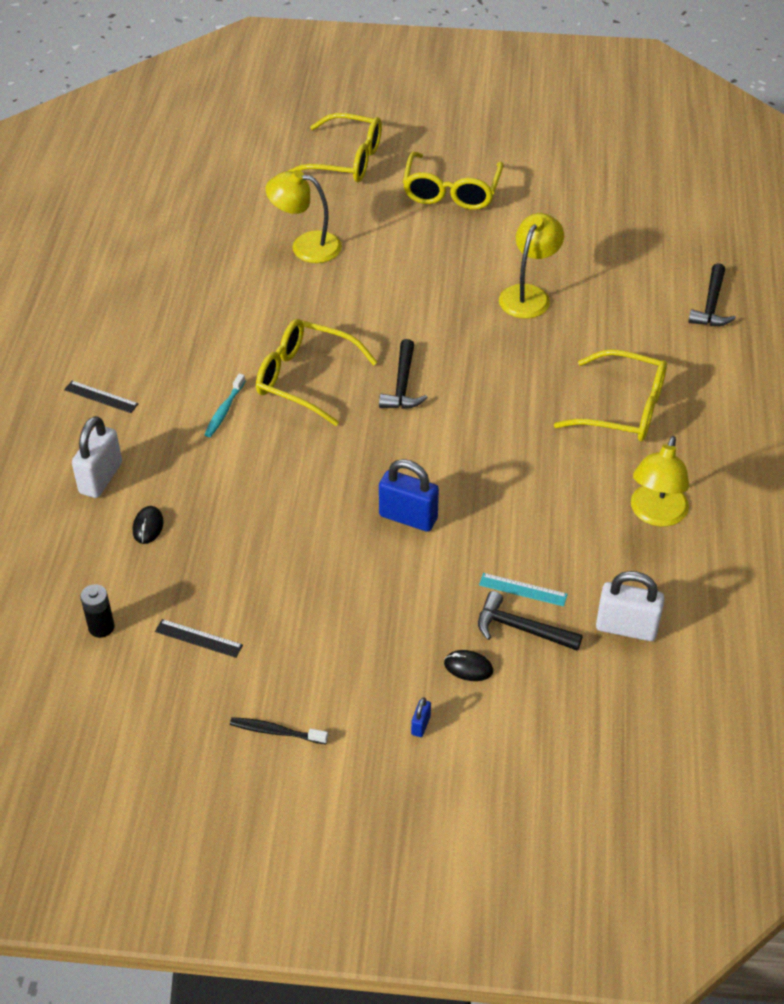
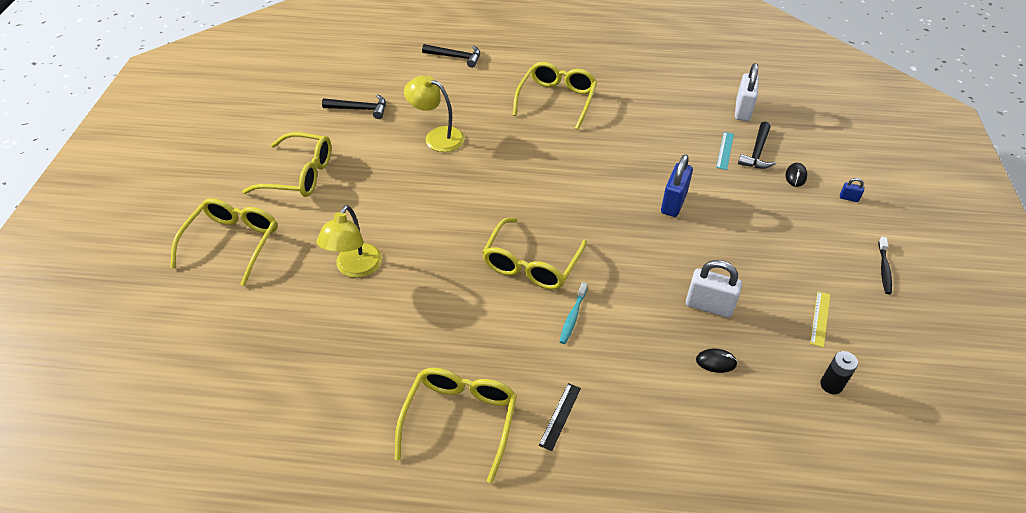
camera: 90 degrees left, 0 degrees up
white padlock [72,416,122,498] -> white padlock moved to [686,260,742,318]
black ruler [155,619,243,658] -> yellow ruler [810,291,830,348]
turquoise toothbrush [204,374,246,437] -> turquoise toothbrush turned 90 degrees clockwise [559,282,588,344]
black hammer [379,339,428,409] -> black hammer moved to [322,94,386,119]
yellow lamp [631,436,689,527] -> none
none -> yellow glasses [395,368,517,483]

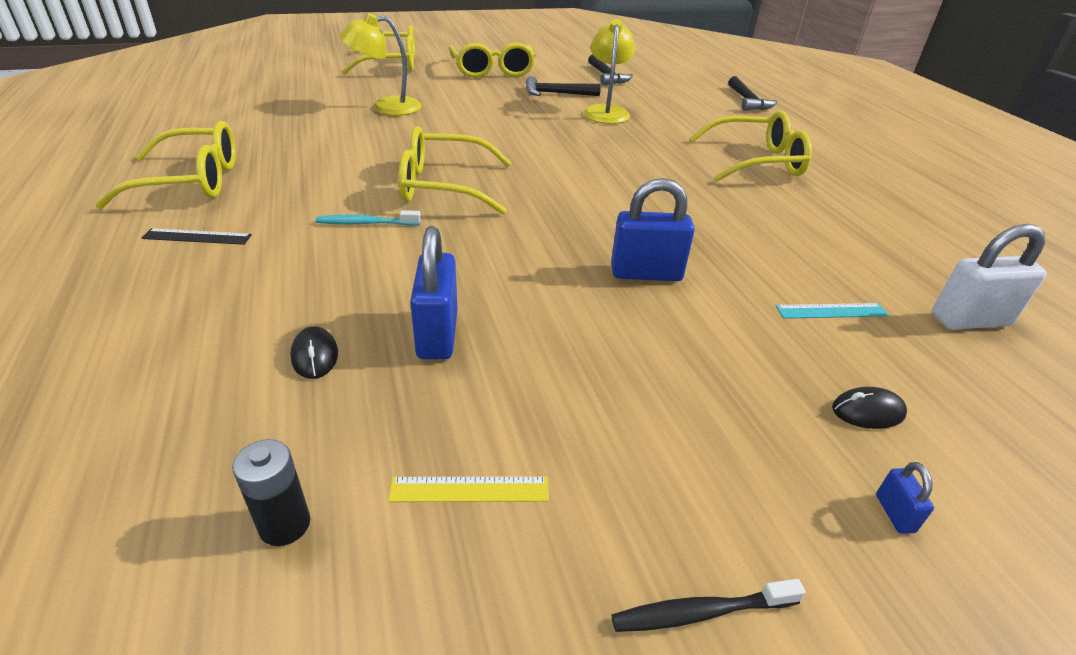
camera: 65 degrees right, 10 degrees down
white padlock [686,260,742,318] -> blue padlock [410,226,457,359]
black hammer [738,122,776,169] -> black hammer moved to [526,76,601,96]

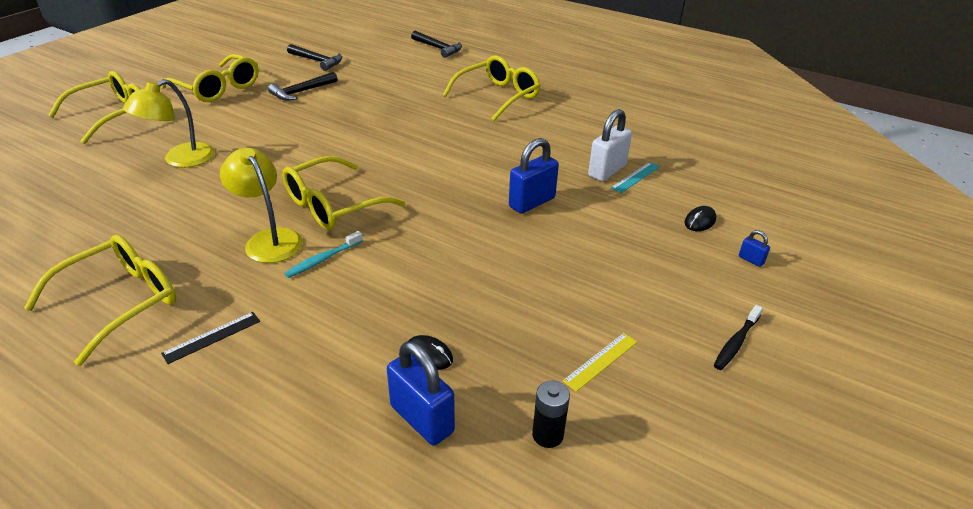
camera: 40 degrees left, 0 degrees up
blue padlock [410,226,457,359] -> blue padlock moved to [387,341,455,446]
yellow lamp [583,19,635,124] -> yellow lamp moved to [220,148,303,263]
white padlock [932,224,1047,330] -> white padlock moved to [588,109,632,182]

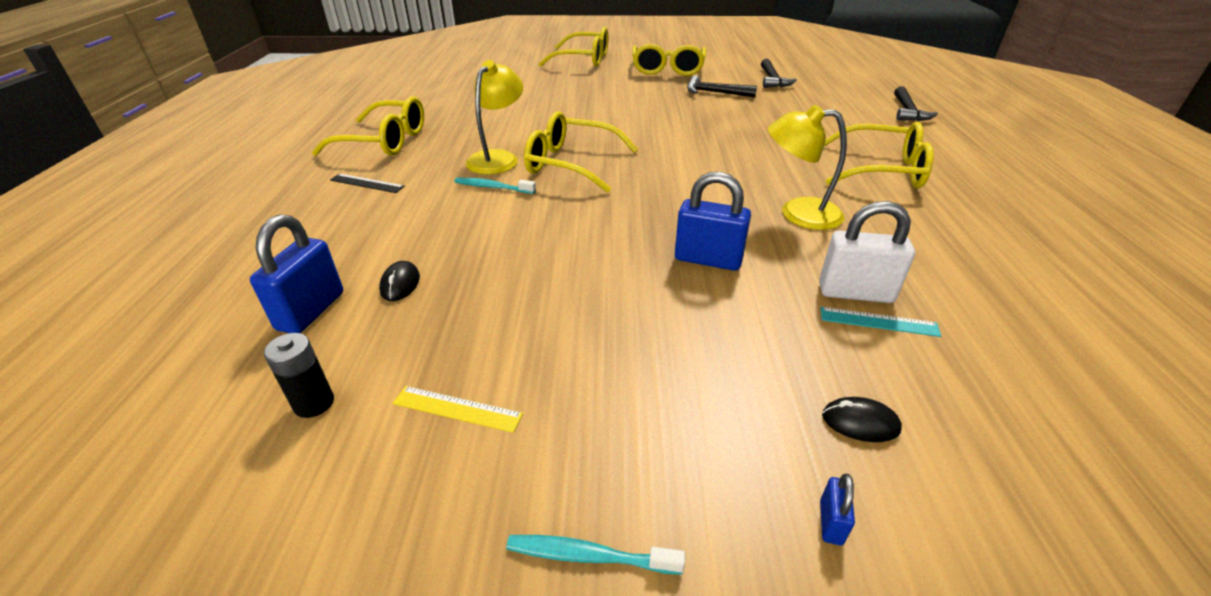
camera: 60 degrees right, 0 degrees up
yellow lamp [123,79,215,168] -> yellow lamp moved to [768,105,847,230]
black toothbrush [714,305,763,370] -> turquoise toothbrush [506,535,685,575]

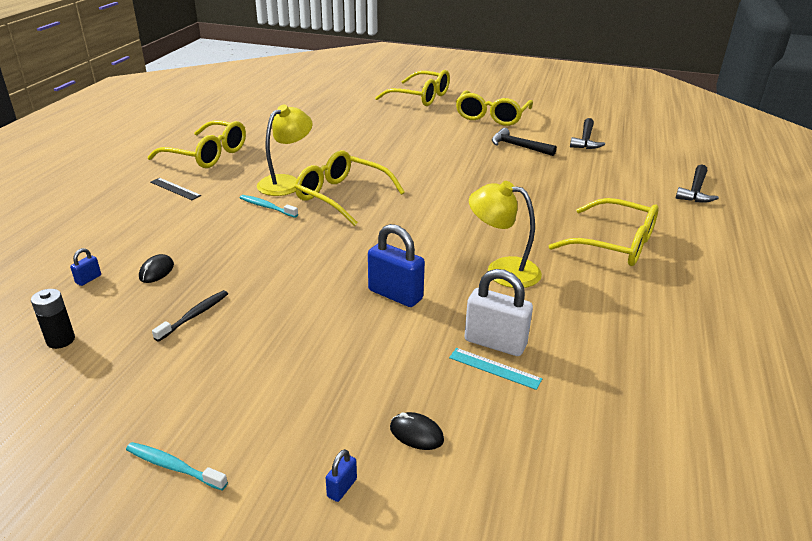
camera: 15 degrees right, 5 degrees down
blue padlock [250,214,343,333] -> blue padlock [70,248,101,286], size x0.46
yellow ruler [393,386,523,433] -> none
none -> black toothbrush [152,290,228,342]

